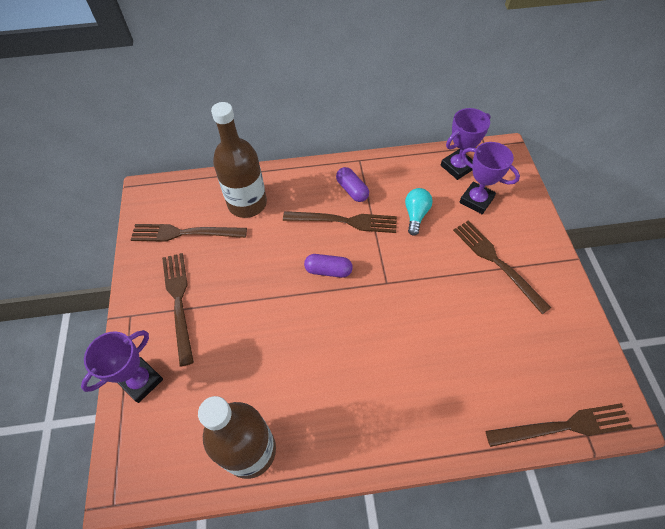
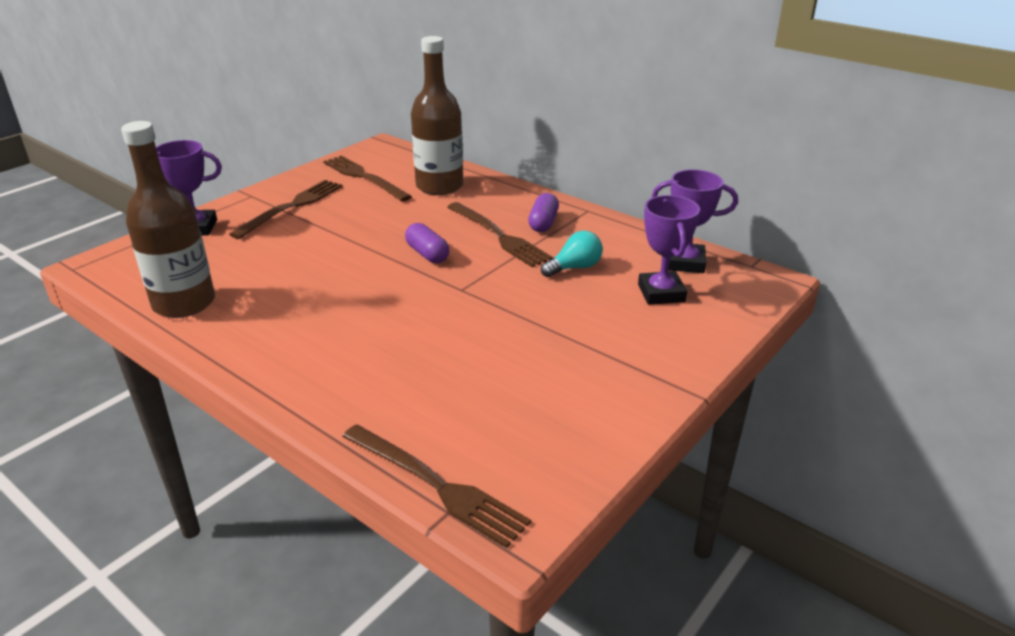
camera: 45 degrees right, 25 degrees down
brown fork [453,221,552,314] -> none

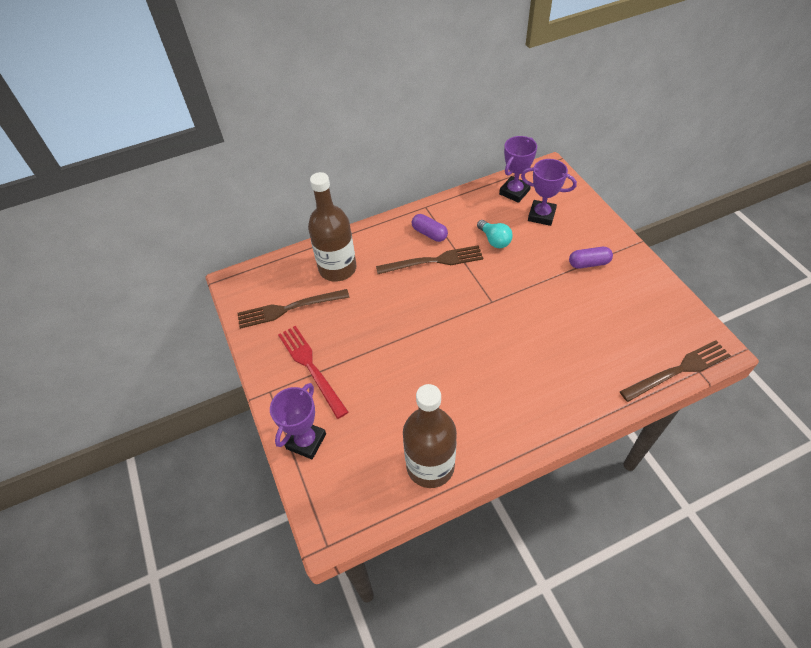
camera: 60 degrees left, 20 degrees up
brown fork [229,180,342,239] -> red fork [278,326,348,419]
purple capsule [405,223,449,263] -> purple capsule moved to [569,247,613,269]
turquoise light bulb [541,231,603,277] -> turquoise light bulb turned 150 degrees clockwise [477,220,513,248]

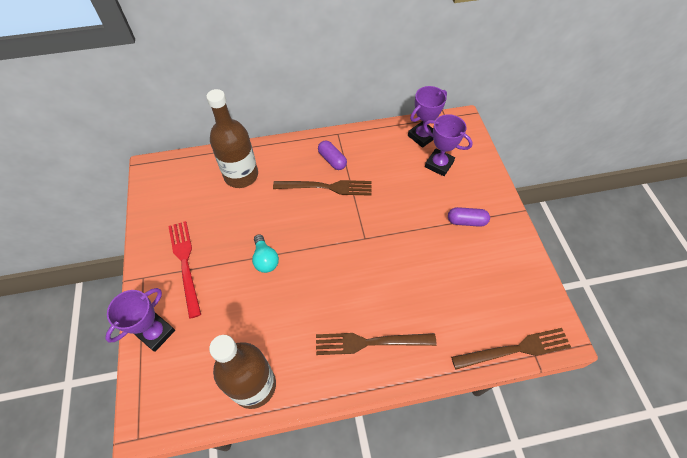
camera: 10 degrees right, 5 degrees up
brown fork [237,289,350,329] -> brown fork moved to [316,333,437,355]
turquoise light bulb [477,220,513,248] -> turquoise light bulb moved to [252,234,279,273]

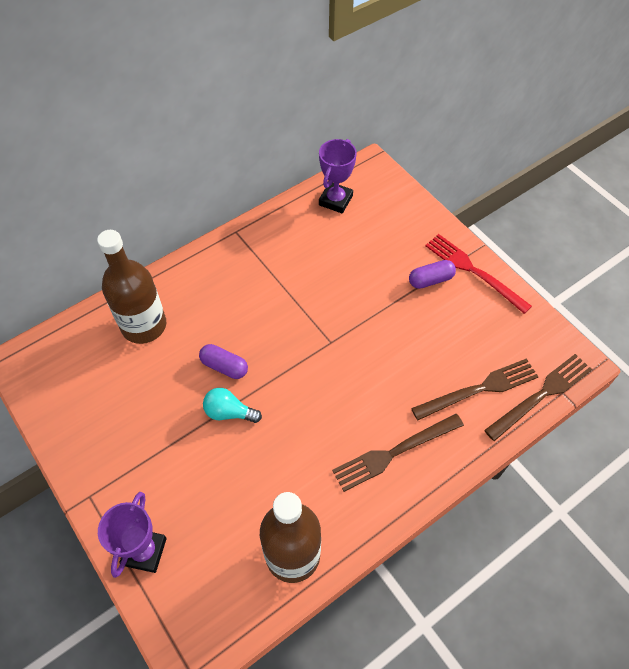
camera: 25 degrees left, 0 degrees up
red fork [168,221,201,319] -> red fork moved to [425,234,532,314]
turquoise light bulb [252,234,279,273] -> turquoise light bulb turned 150 degrees clockwise [203,388,262,423]
brown fork [273,180,372,196] -> brown fork moved to [411,358,539,420]
purple capsule [318,140,347,170] -> purple capsule moved to [199,344,248,379]
purple trophy [424,114,473,176] -> none

